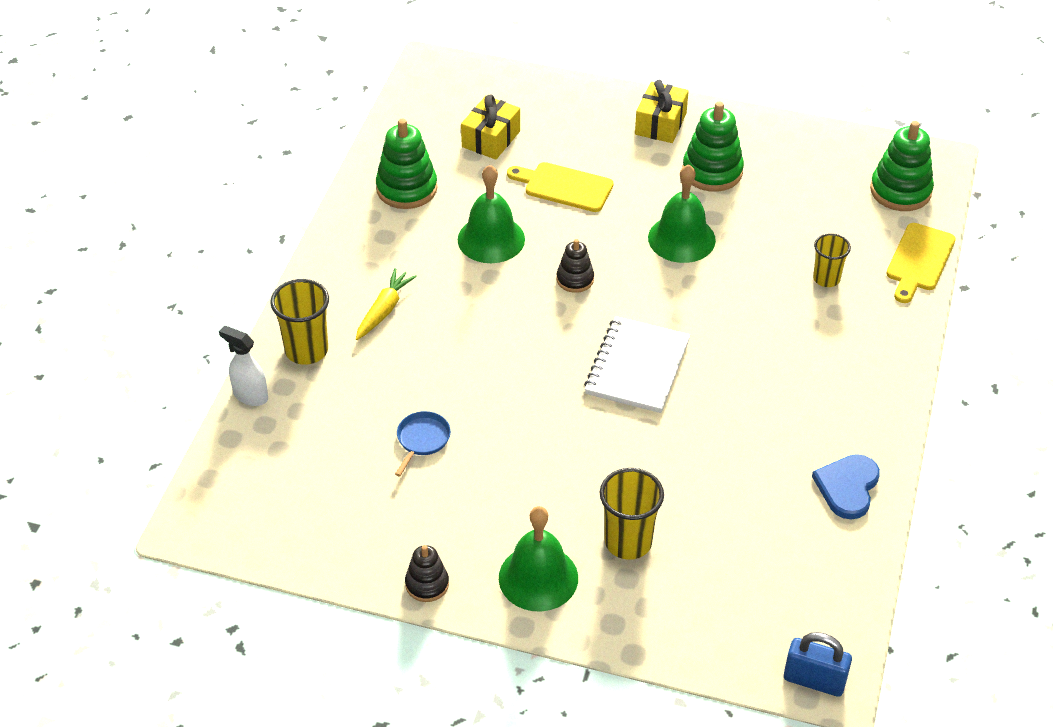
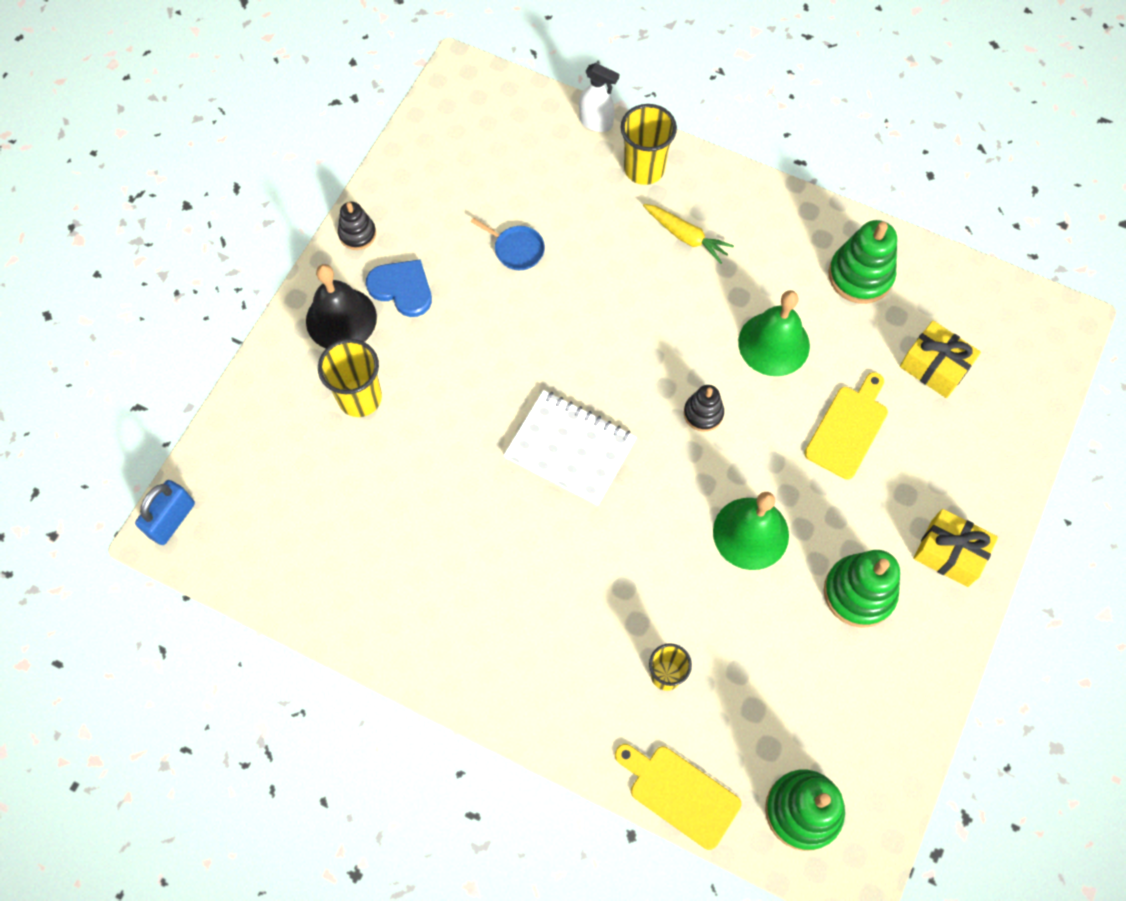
camera: 100 degrees right, 20 degrees up
white spray bottle [219,326,268,406] -> white spray bottle turned 75 degrees clockwise [579,63,619,132]
green bell [499,506,578,611] -> black bell [306,264,377,348]
blue heart [812,454,880,520] -> blue heart moved to [366,259,432,317]

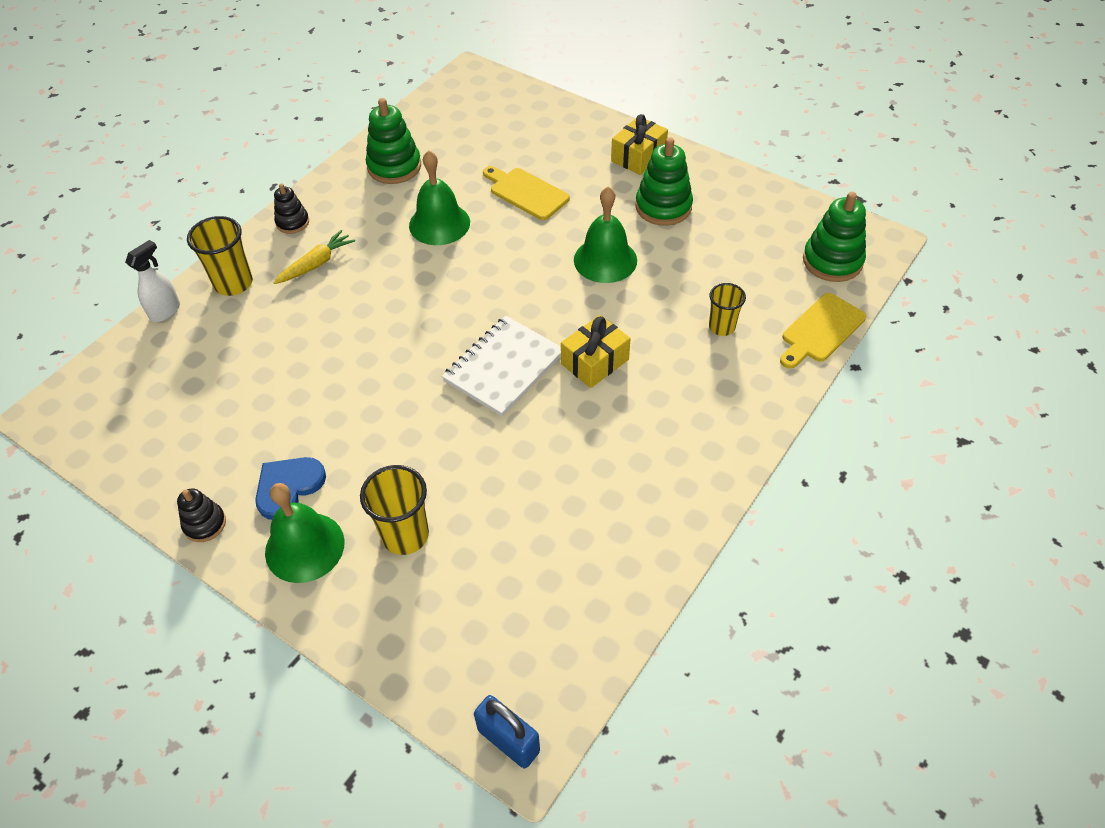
camera: 80 degrees left, 15 degrees down
black bell [306,264,377,348] -> green bell [265,483,345,583]
blue pan [471,218,545,270] -> none
black stacking toy [684,385,724,432] -> black stacking toy moved to [274,183,309,234]
yellow gift [900,321,981,398] -> yellow gift moved to [561,315,631,388]

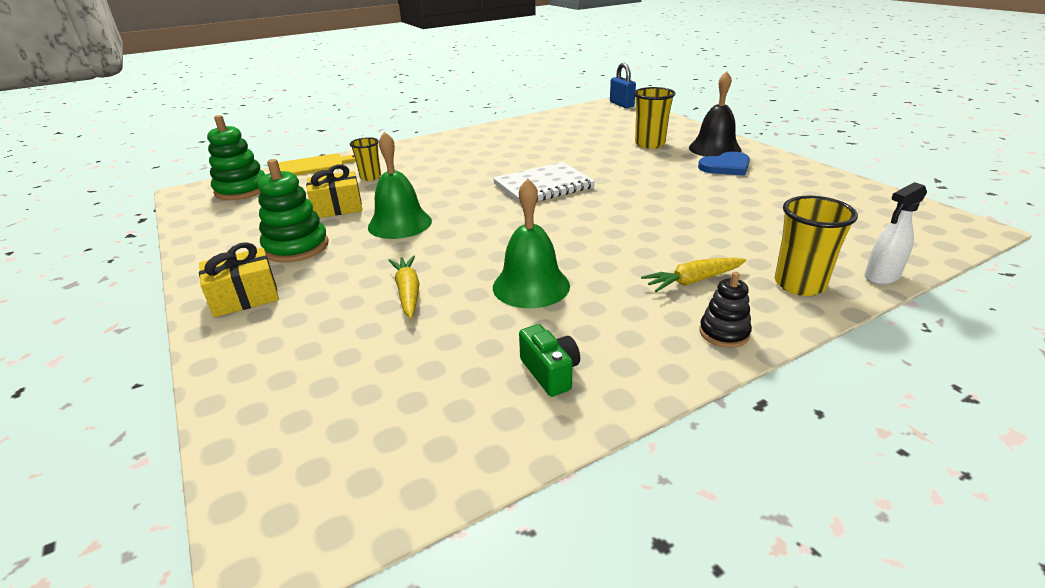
camera: 155 degrees left, 20 degrees down
black stacking toy [177,488,226,542] -> none
green bell [265,483,345,583] -> black bell [689,71,741,157]
green stacking toy [366,98,421,184] -> green camera [519,324,580,397]
yellow cutting board [483,166,570,220] -> yellow carrot [388,256,420,319]
yellow gift [561,315,631,388] -> yellow gift moved to [306,165,362,218]

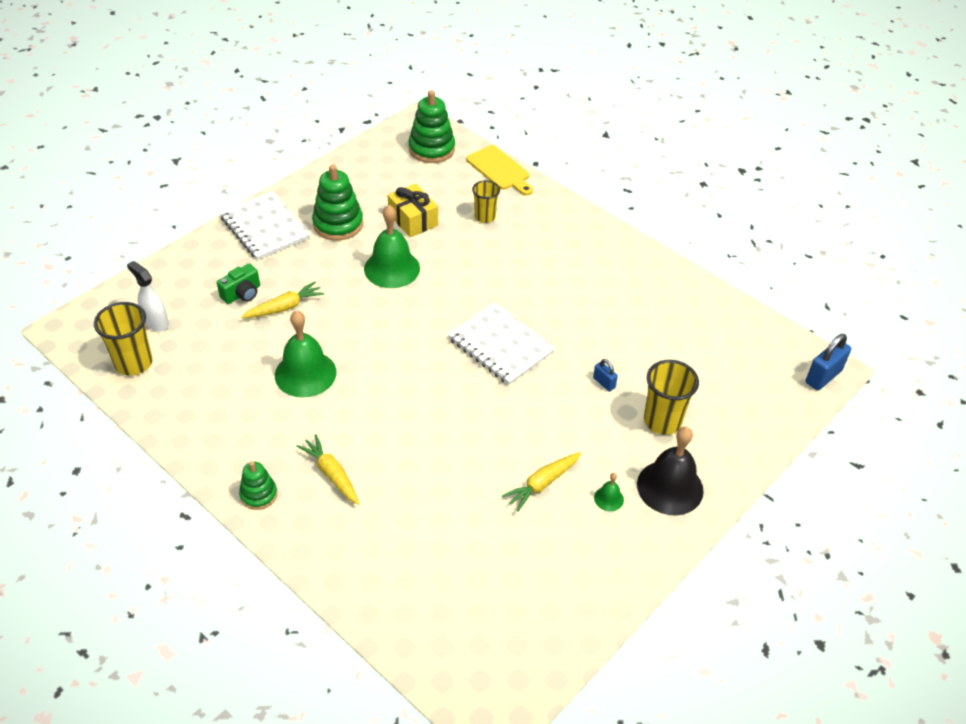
camera: 70 degrees right, 15 degrees up
yellow gift [199,242,279,317] -> white notebook [220,191,310,260]
green camera [519,324,580,397] -> green camera moved to [217,263,260,304]
blue heart [698,151,750,176] -> green bell [594,473,624,511]
black stacking toy [699,272,752,348] -> green stacking toy [239,461,277,510]
yellow cup [775,196,858,296] -> yellow cup moved to [94,302,153,376]
white spray bottle [865,182,927,285] -> white spray bottle moved to [127,261,169,332]
none -> yellow carrot [502,452,581,512]
none -> blue padlock [593,359,618,392]

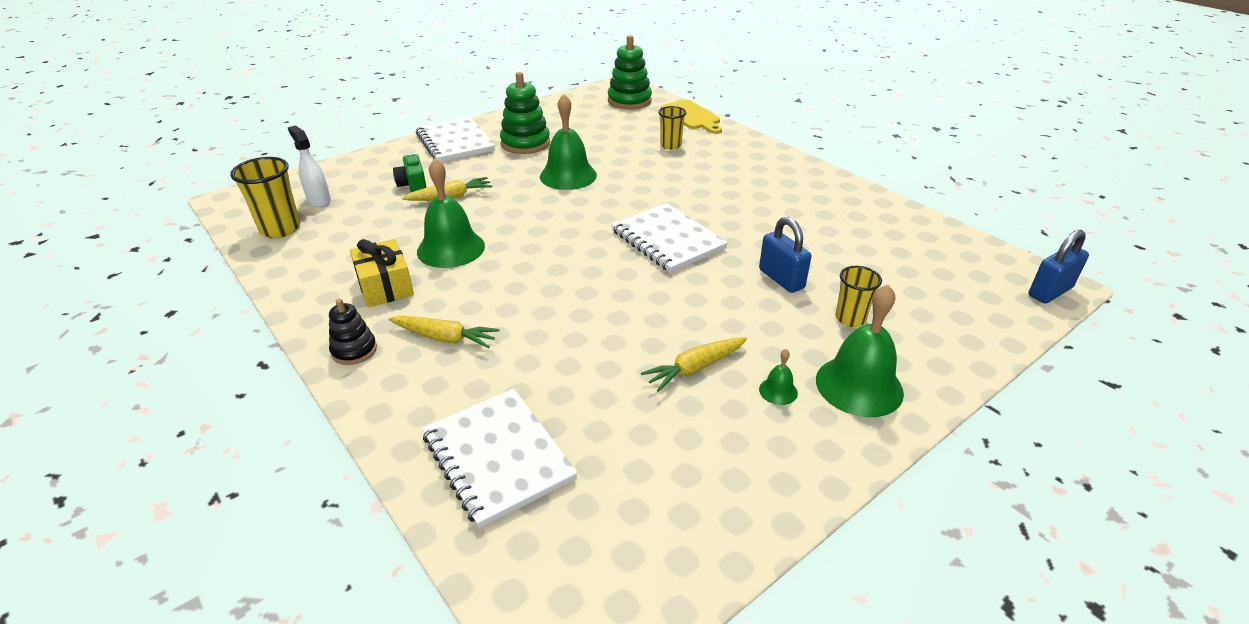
camera: 10 degrees right, 10 degrees down
green camera [217,263,260,304] -> green camera turned 105 degrees clockwise [393,153,427,192]
green stacking toy [239,461,277,510] -> black stacking toy [329,299,377,365]
yellow carrot [296,434,360,505] -> yellow carrot turned 135 degrees clockwise [389,316,500,348]
yellow gift [388,184,438,237] -> yellow gift moved to [350,239,414,307]
blue padlock [593,359,618,392] -> blue padlock [759,217,812,293], size x1.80
black bell [637,427,704,516] -> green bell [816,284,904,417]
yellow cup [644,360,699,435] -> yellow cup [835,266,882,327], size x0.65
none -> white notebook [422,389,578,528]

